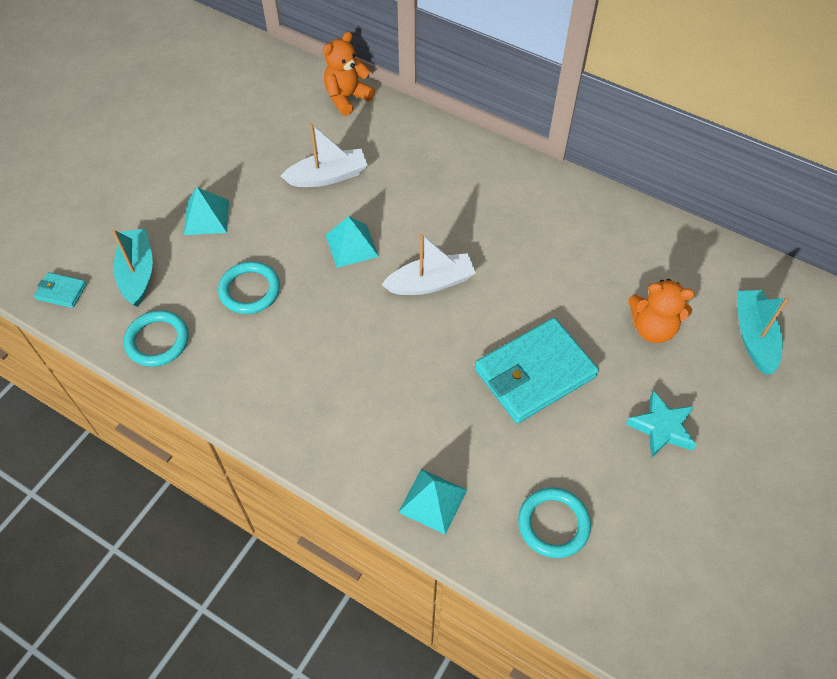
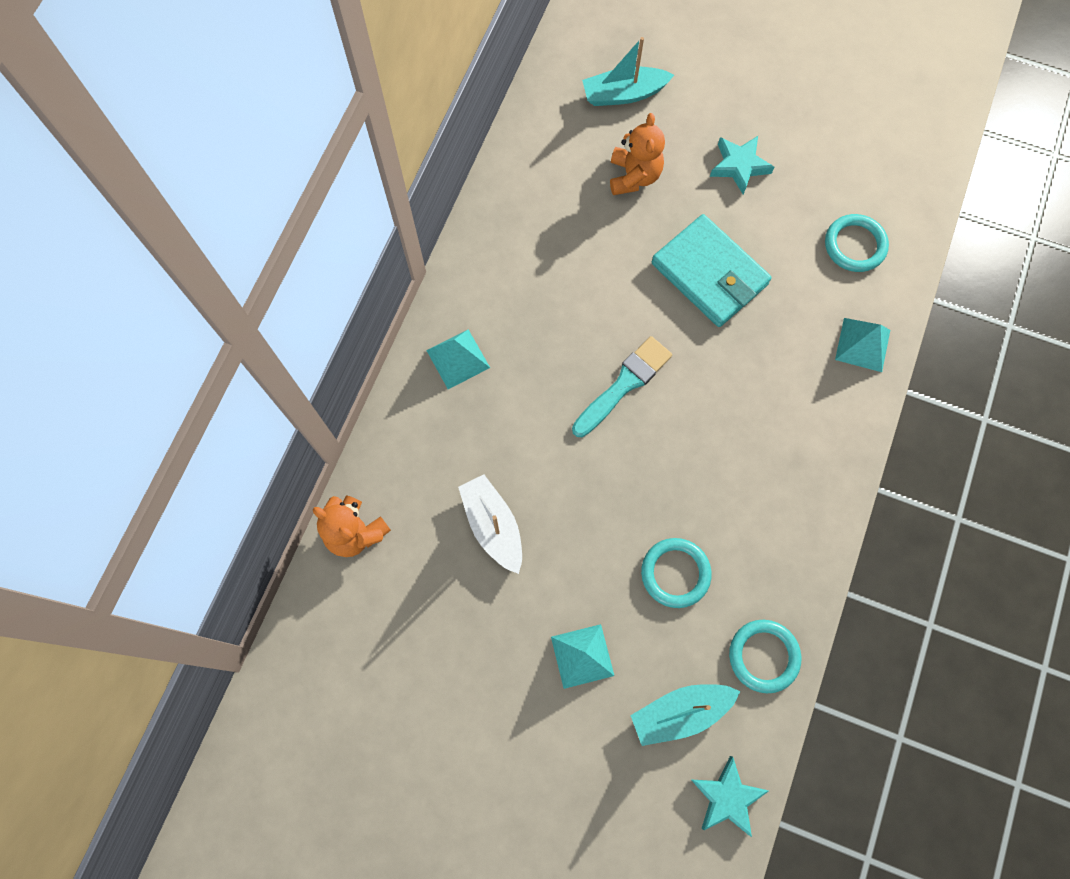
camera: 100 degrees left, 15 degrees up
turquoise wallet [34,272,87,308] -> turquoise star [691,756,769,837]
turquoise pyramid [325,216,379,268] -> turquoise pyramid moved to [426,329,490,389]
white boat [382,234,476,295] -> turquoise brush [572,336,672,437]

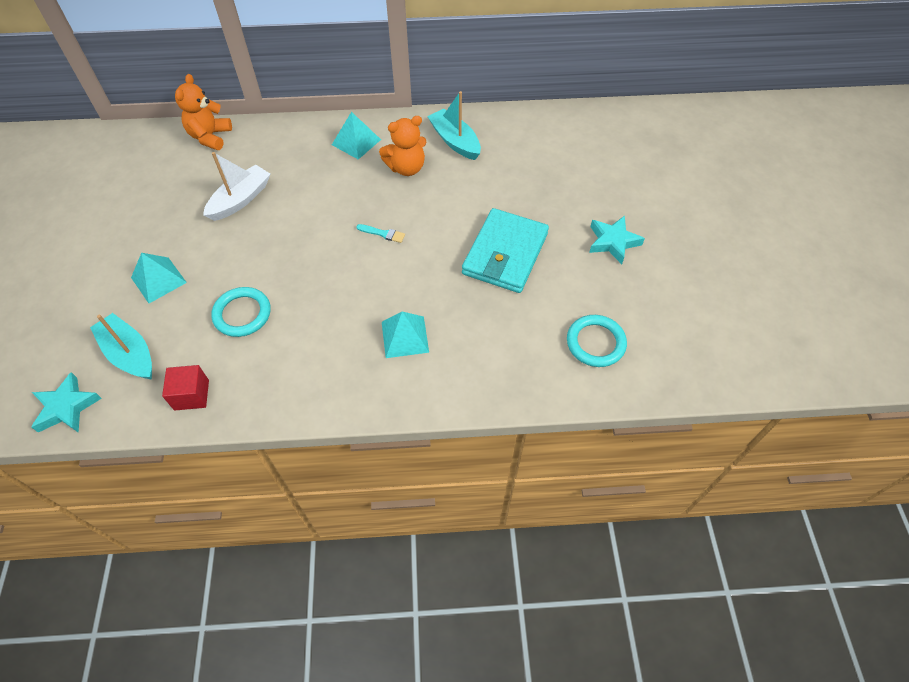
camera: 65 degrees right, 15 degrees down
turquoise brush [572,336,672,437] -> turquoise brush [356,224,405,243], size x0.48
turquoise boat [582,37,674,106] -> turquoise boat moved to [427,91,481,160]
orange teddy bear [610,113,665,195] -> orange teddy bear moved to [379,116,426,176]
turquoise ring [729,620,801,693] -> red cube [162,365,209,411]
turquoise pyramid [835,318,890,372] -> turquoise pyramid moved to [382,311,429,358]

